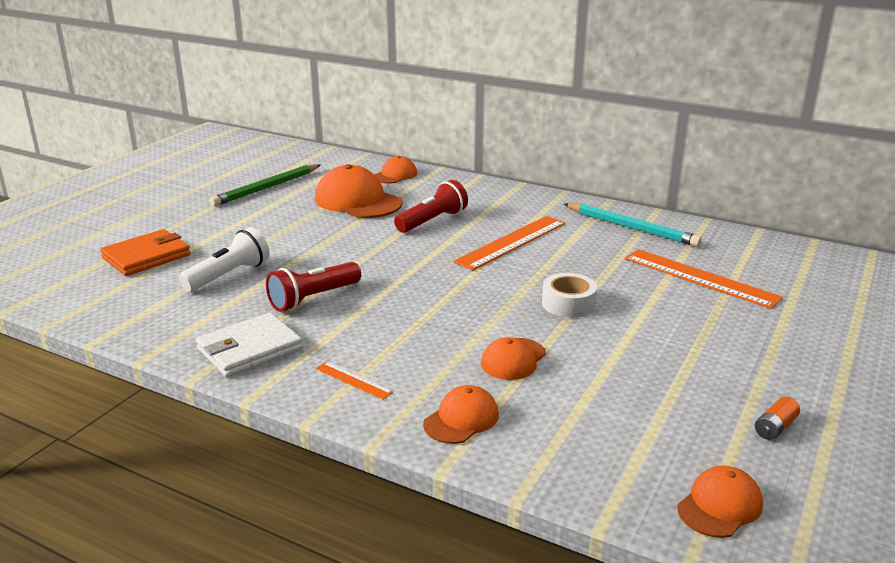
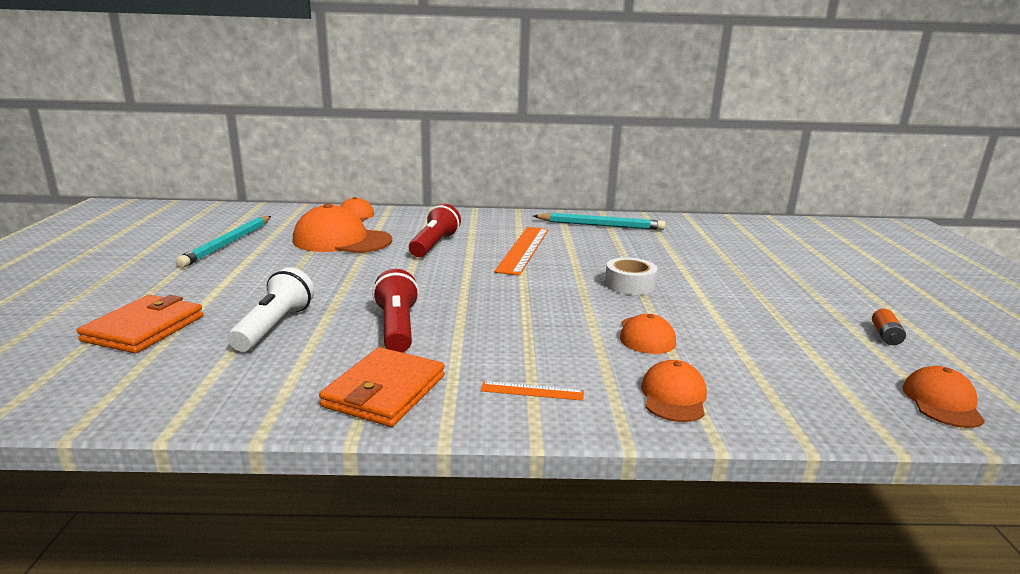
camera: 30 degrees left, 5 degrees down
white wallet [196,312,303,378] -> orange wallet [319,347,445,427]
green pencil [210,164,321,207] -> turquoise pencil [175,216,271,268]
red flashlight [266,262,361,312] -> red flashlight turned 150 degrees clockwise [372,269,419,353]
orange ruler [625,249,783,309] -> none

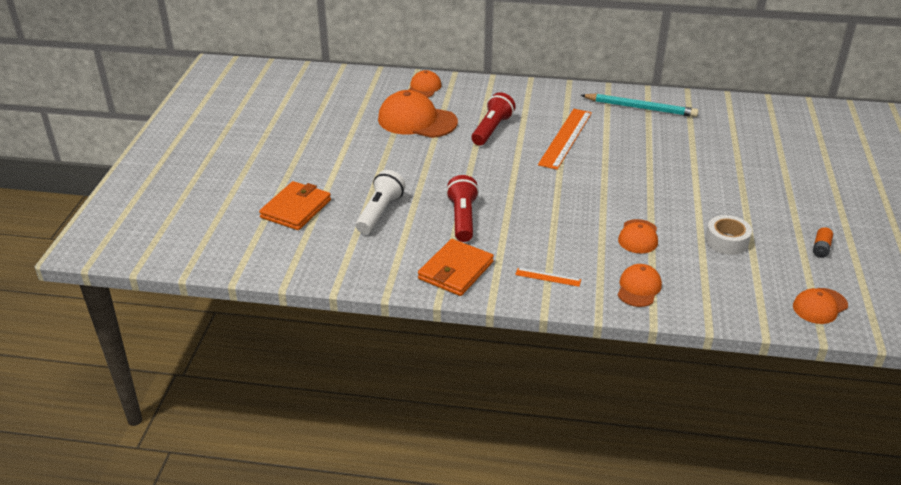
camera: 10 degrees right, 15 degrees up
turquoise pencil [175,216,271,268] -> none
white tape [605,257,657,295] -> white tape moved to [705,215,752,255]
orange cap [902,366,985,428] -> orange cap turned 150 degrees counterclockwise [793,288,848,324]

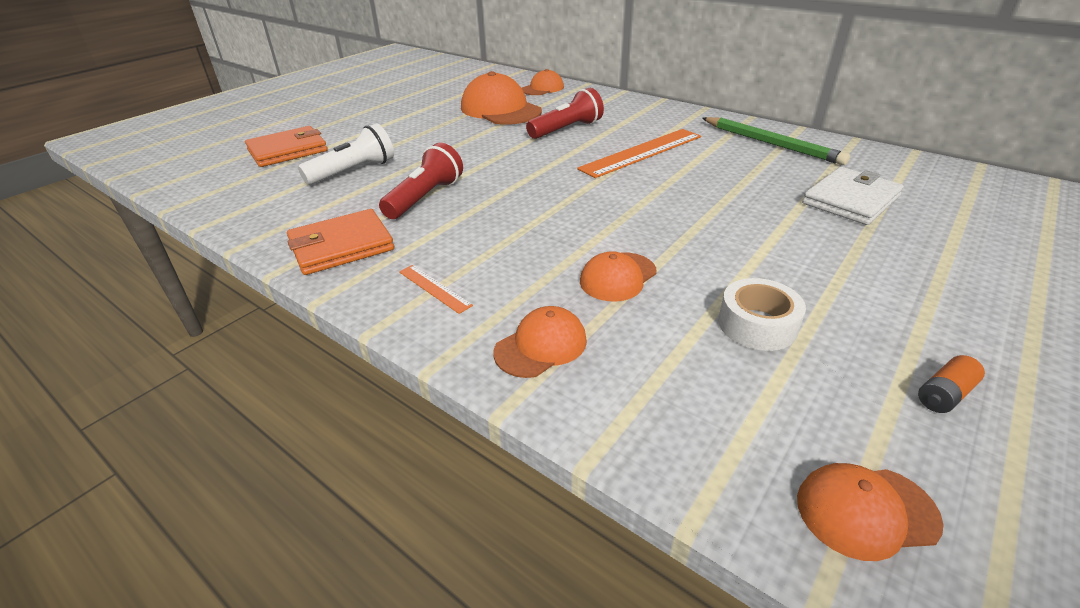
camera: 30 degrees right, 0 degrees up
turquoise pencil [581,94,698,117] -> green pencil [702,117,850,165]
none -> white wallet [802,167,904,225]

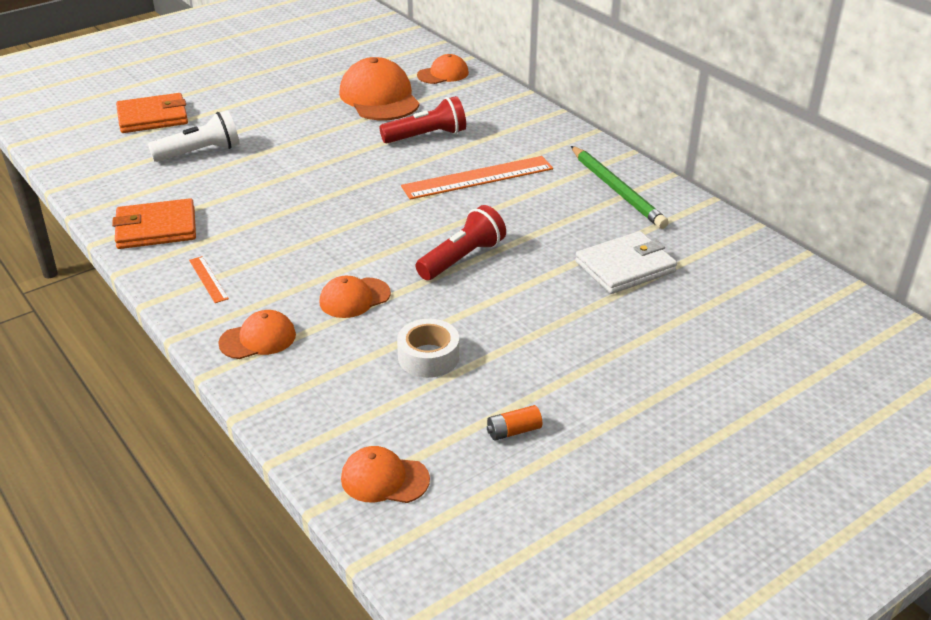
camera: 15 degrees right, 0 degrees up
red flashlight [379,143,463,219] -> red flashlight moved to [416,205,506,280]

